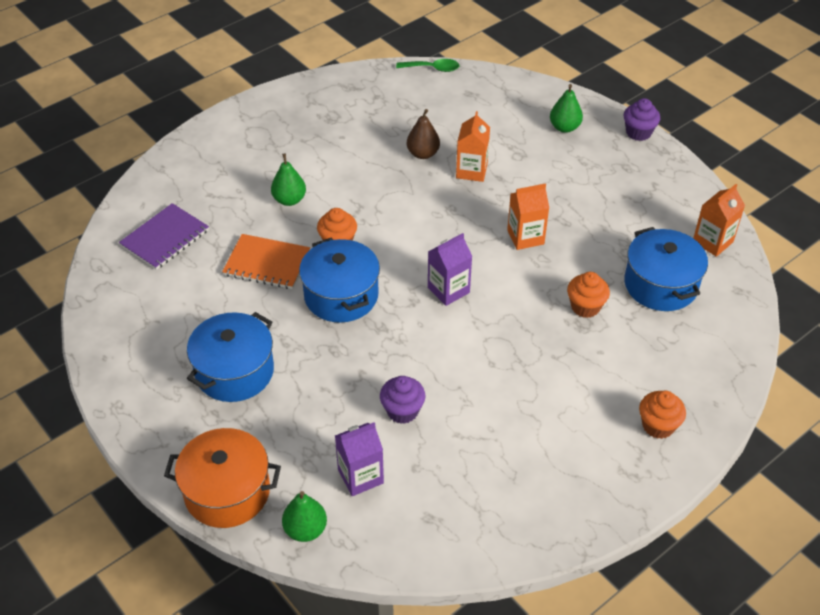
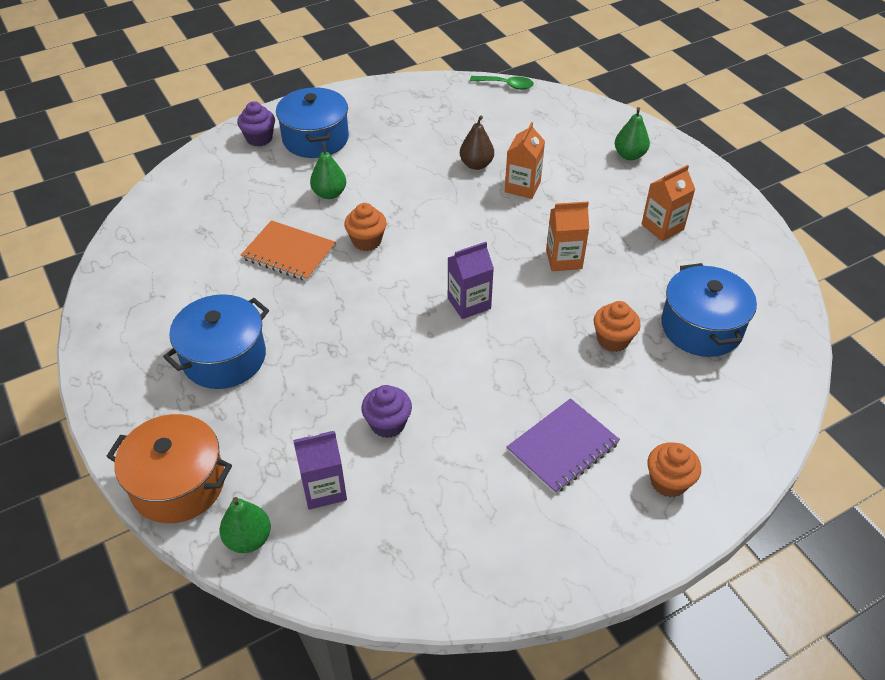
camera: 10 degrees right, 0 degrees up
purple notebook [119,203,209,270] -> purple notebook moved to [507,398,620,494]
blue pot [299,238,380,323] -> blue pot moved to [276,87,349,158]
purple cupcake [624,98,660,141] -> purple cupcake moved to [237,101,275,147]
orange carton [693,184,745,257] -> orange carton moved to [642,165,695,241]

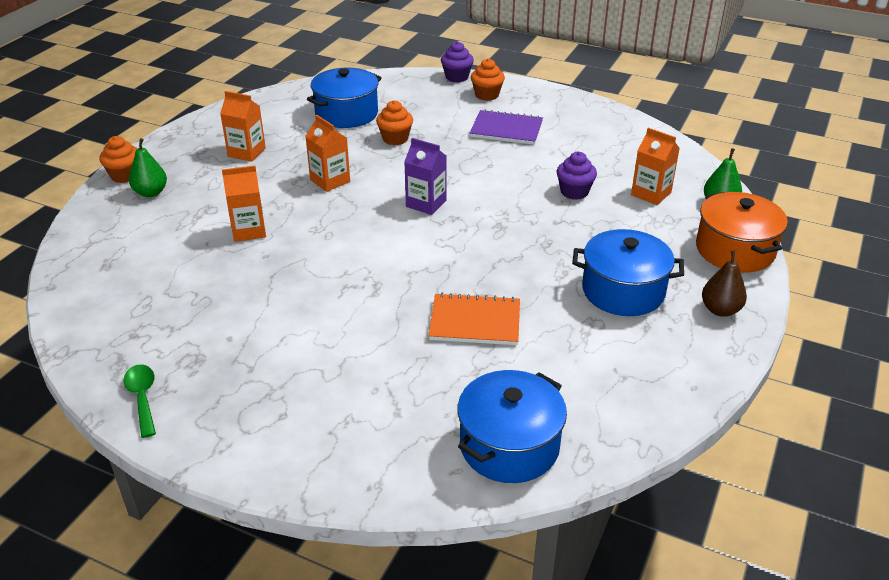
camera: 125 degrees left, 10 degrees down
purple cupcake [237,101,275,147] -> purple cupcake moved to [441,41,474,83]
orange notebook [241,220,336,281] -> orange notebook turned 75 degrees counterclockwise [429,293,520,345]
blue pot [276,87,349,158] -> blue pot moved to [457,370,567,483]
purple carton [293,431,347,510] -> orange carton [631,128,680,205]
green pear [310,143,346,199] -> none
orange cupcake [344,203,387,251] -> orange cupcake moved to [99,136,137,183]
brown pear [460,115,494,170] -> brown pear moved to [702,250,747,317]
green spoon [470,76,534,90] -> green spoon moved to [124,364,156,438]

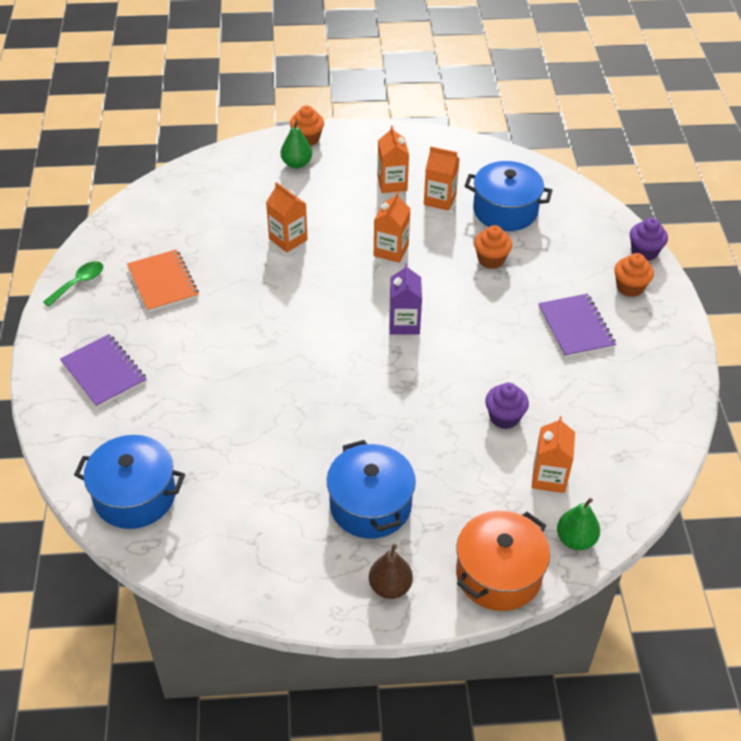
camera: 60 degrees right, 10 degrees up
orange notebook [429,293,520,345] -> orange notebook moved to [127,249,199,312]
none -> purple notebook [60,334,147,408]
none -> orange carton [424,147,460,211]

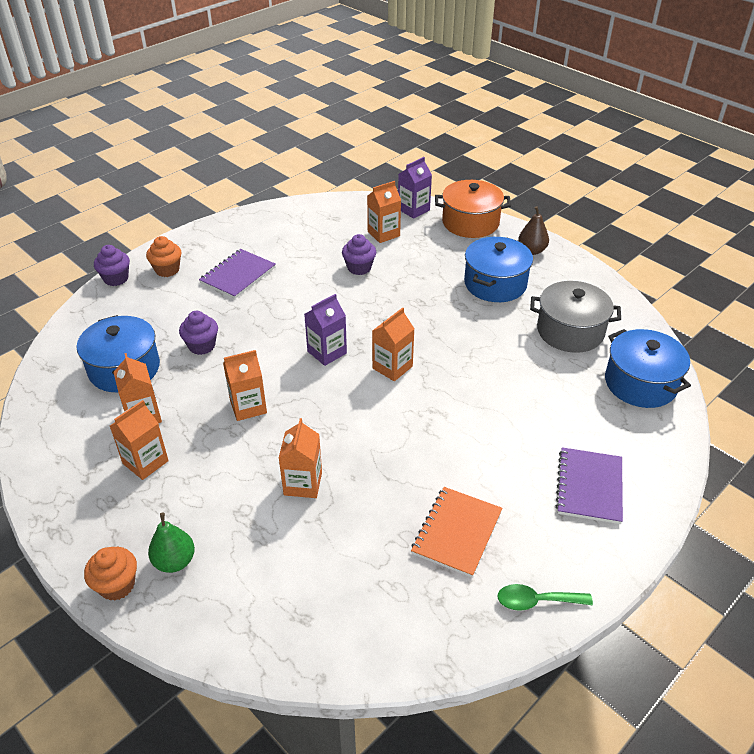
camera: 130 degrees left, 5 degrees down
orange cupcake [474,225,512,269] -> purple cupcake [179,311,218,355]
green pear [557,498,600,550] -> purple carton [398,157,432,219]
none -> orange carton [372,308,415,381]
none -> grey pot [530,281,621,353]

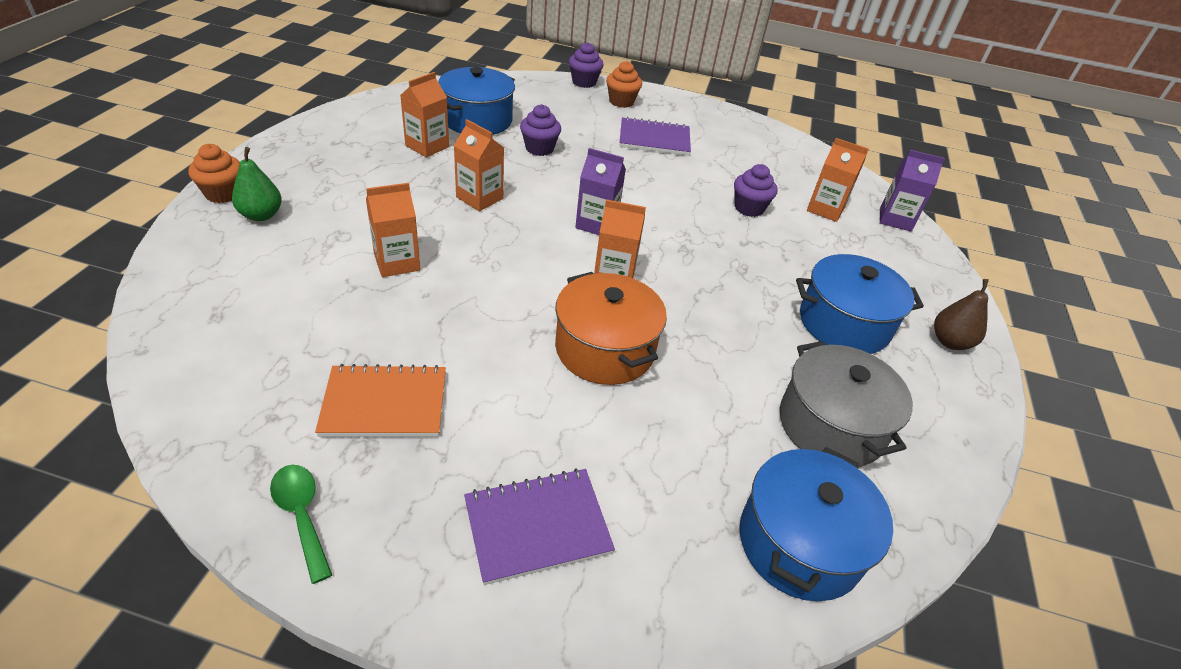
camera: 55 degrees right, 0 degrees up
orange carton [110,400,169,480] -> none
orange pot [435,180,511,238] -> orange pot moved to [555,272,667,385]

